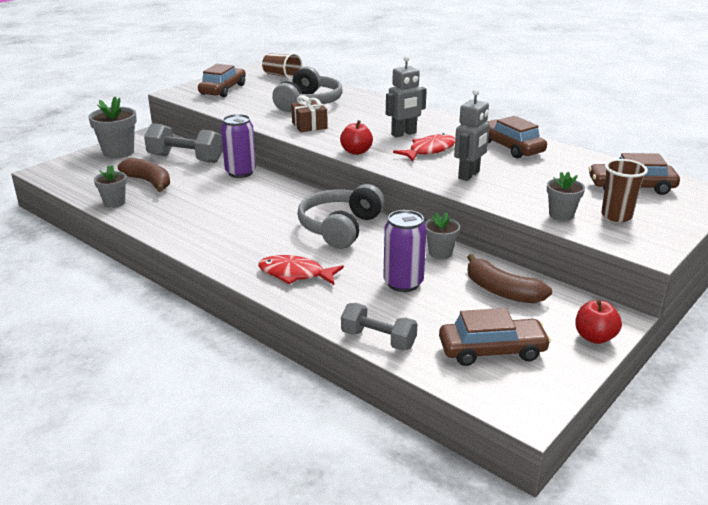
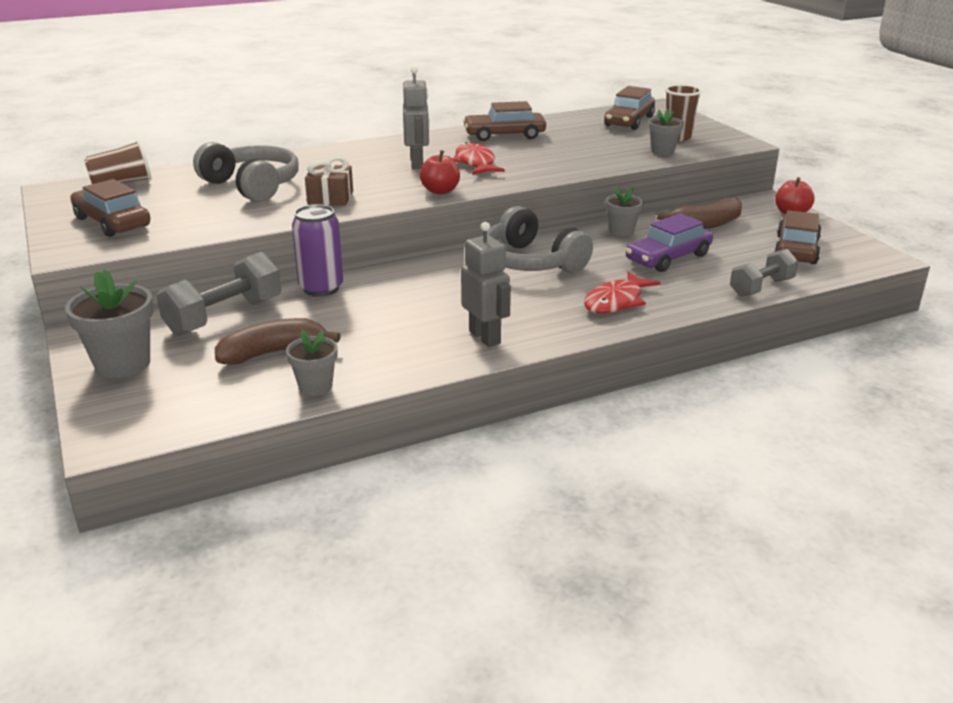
camera: 65 degrees left, 0 degrees up
purple can [383,210,427,292] -> purple car [626,213,713,272]
grey robot [454,89,490,181] -> grey robot moved to [461,222,511,347]

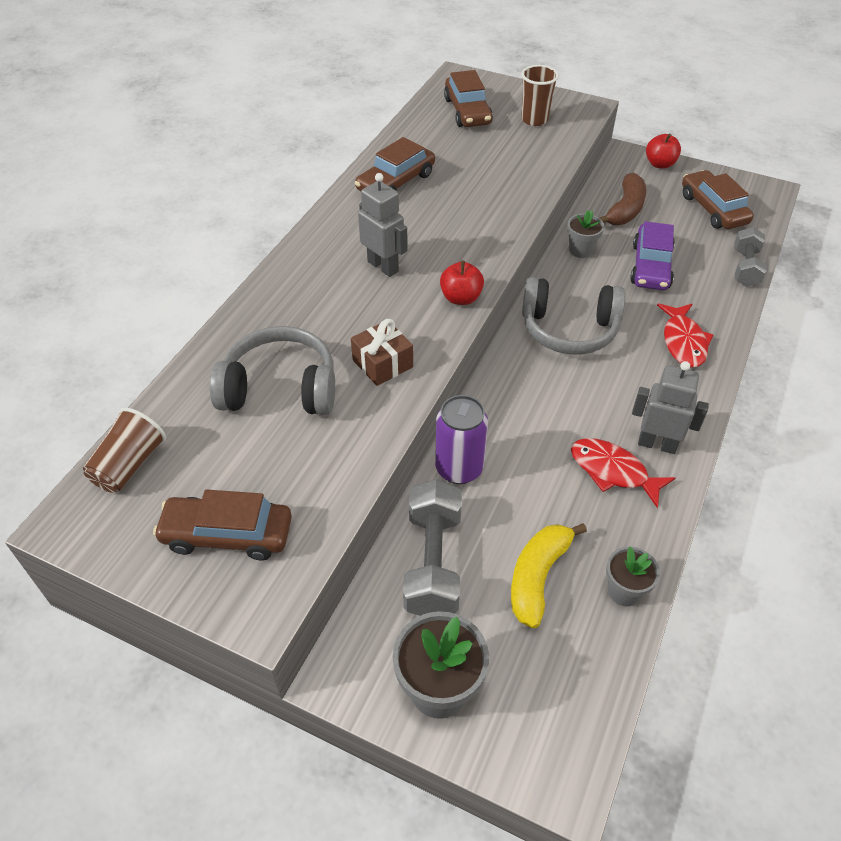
camera: 40 degrees left, 20 degrees up
brown banana [215,318,341,365] -> yellow banana [511,523,587,628]
red fish [453,142,505,175] -> red fish moved to [571,438,675,508]
grey flower pot [648,109,684,155] -> none

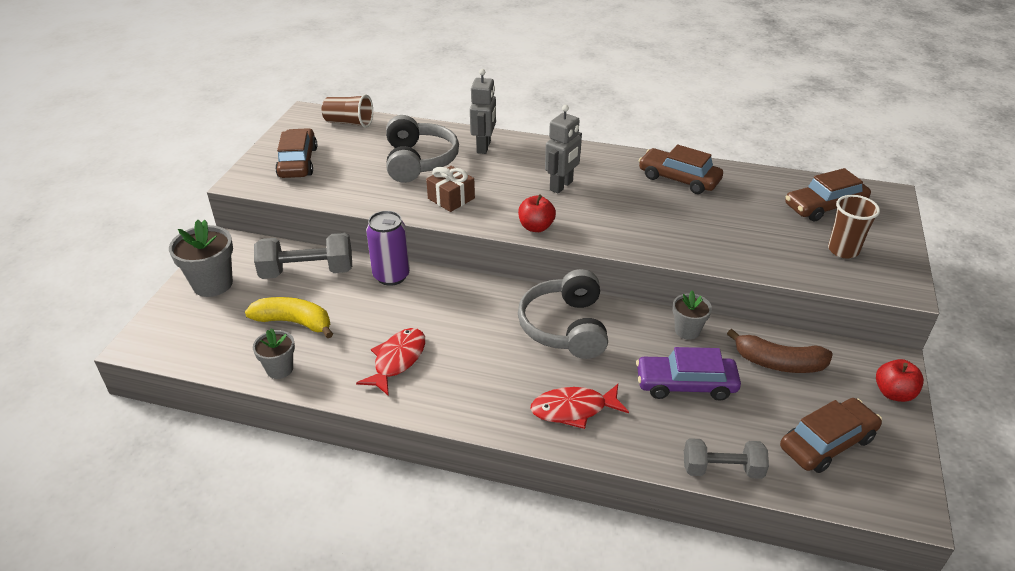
camera: 80 degrees right, 10 degrees down
grey robot [632,361,709,454] -> grey robot moved to [470,69,496,154]

